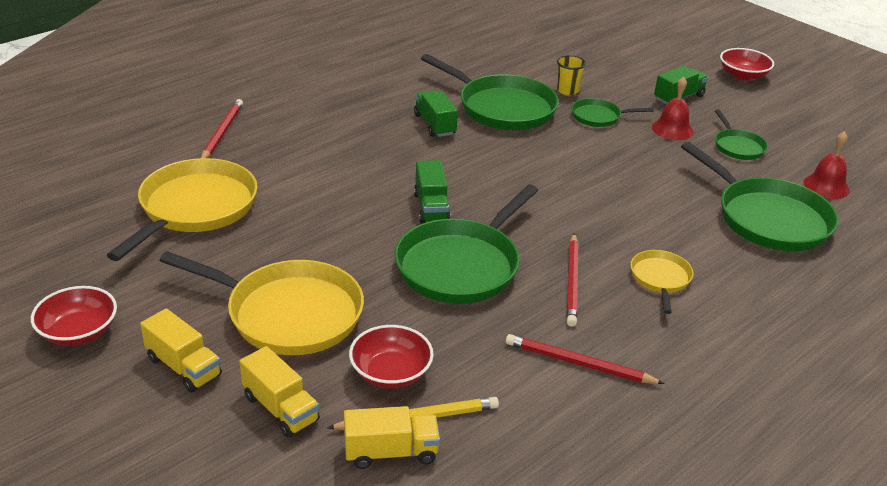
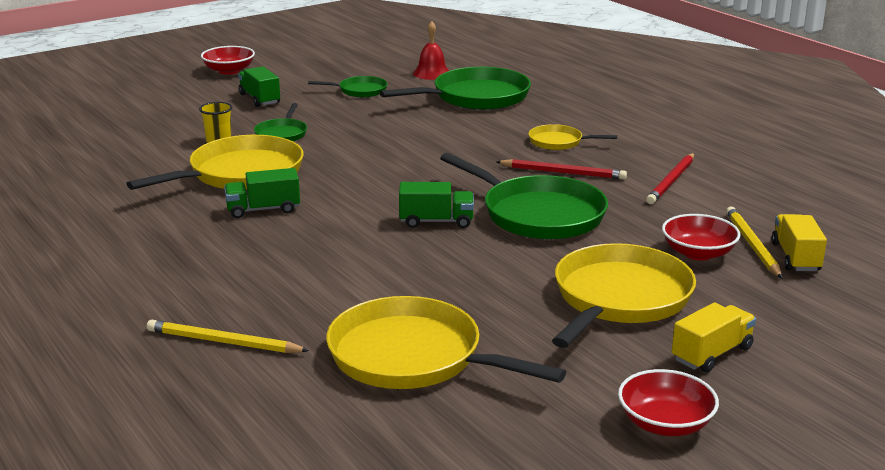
camera: 80 degrees left, 10 degrees down
red pencil [201,99,243,158] -> yellow pencil [147,320,310,353]
yellow truck [239,346,320,437] -> none
green pan [421,54,559,130] -> yellow pan [126,135,304,190]
red bell [652,77,693,140] -> none

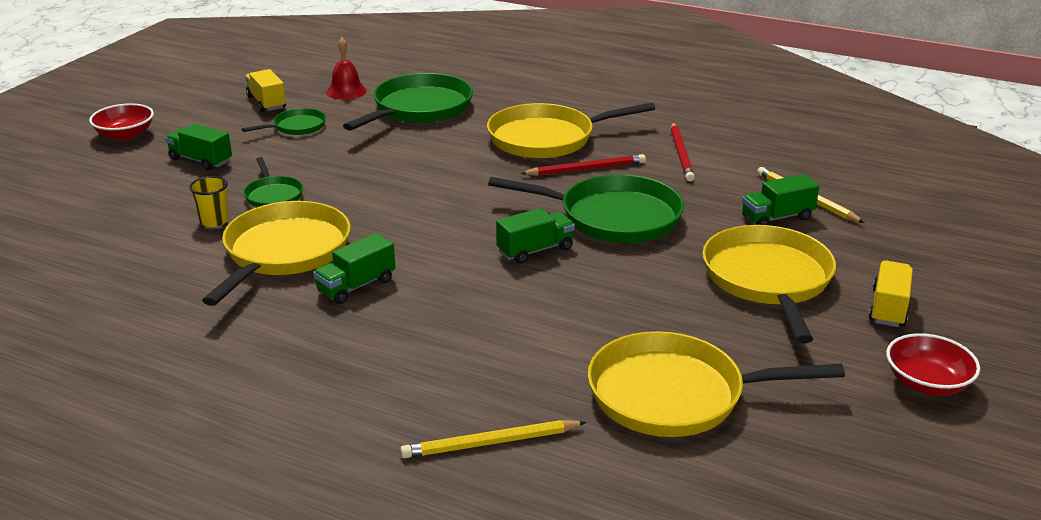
camera: 30 degrees left, 5 degrees up
yellow pan [528,124,617,150] -> yellow pan [487,103,655,158], size x1.98
red bowl [662,214,740,260] -> green truck [742,174,819,225]
yellow truck [771,214,827,271] -> yellow truck moved to [245,69,286,112]

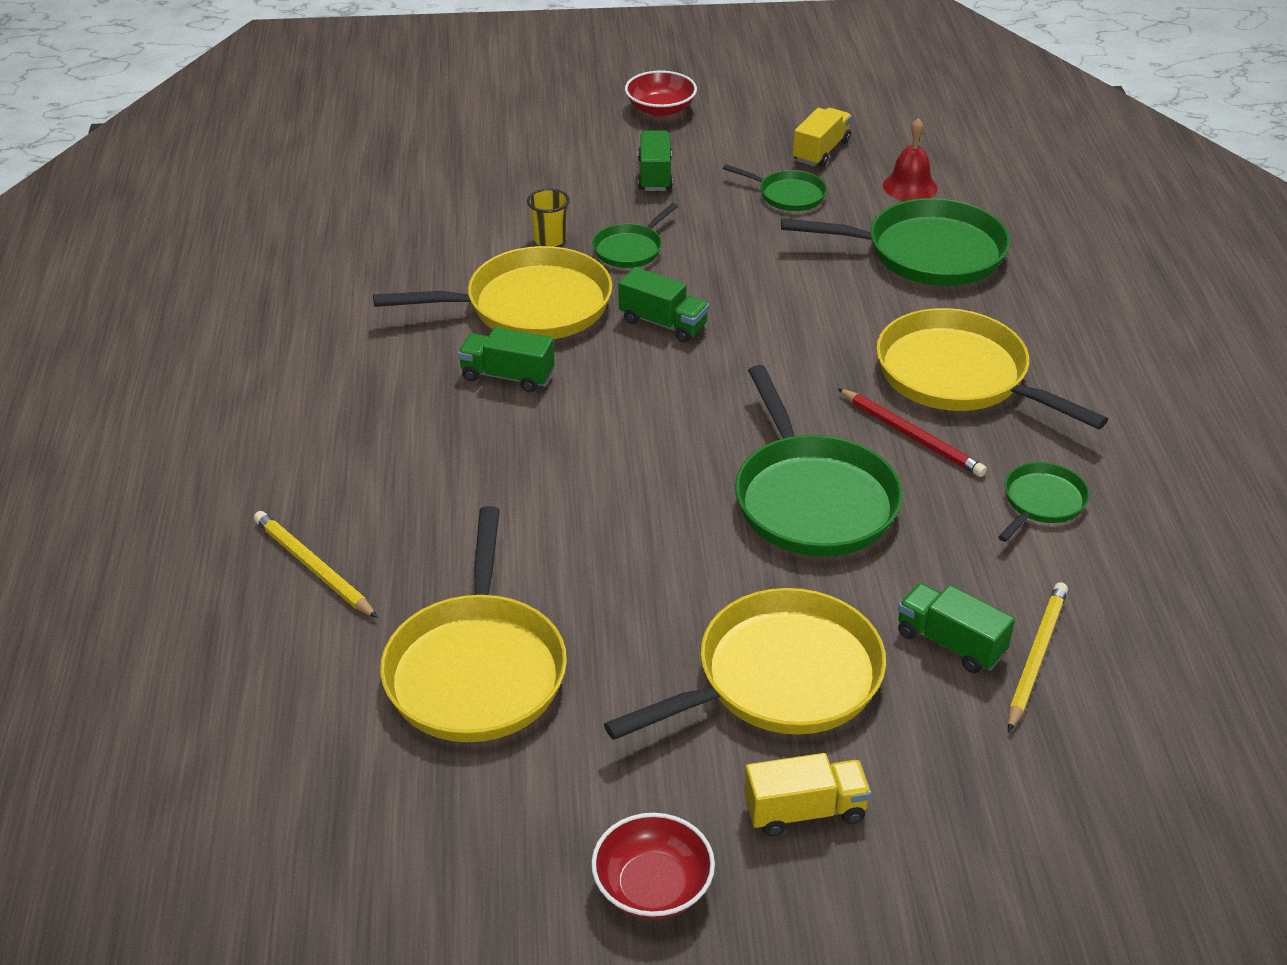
camera: 60 degrees right, 10 degrees up
green truck [496,208,575,264] -> green truck moved to [618,267,709,343]
yellow pan [588,331,845,437] -> yellow pan turned 150 degrees counterclockwise [380,506,567,742]
red pencil [671,123,695,181] -> green pan [998,462,1089,542]

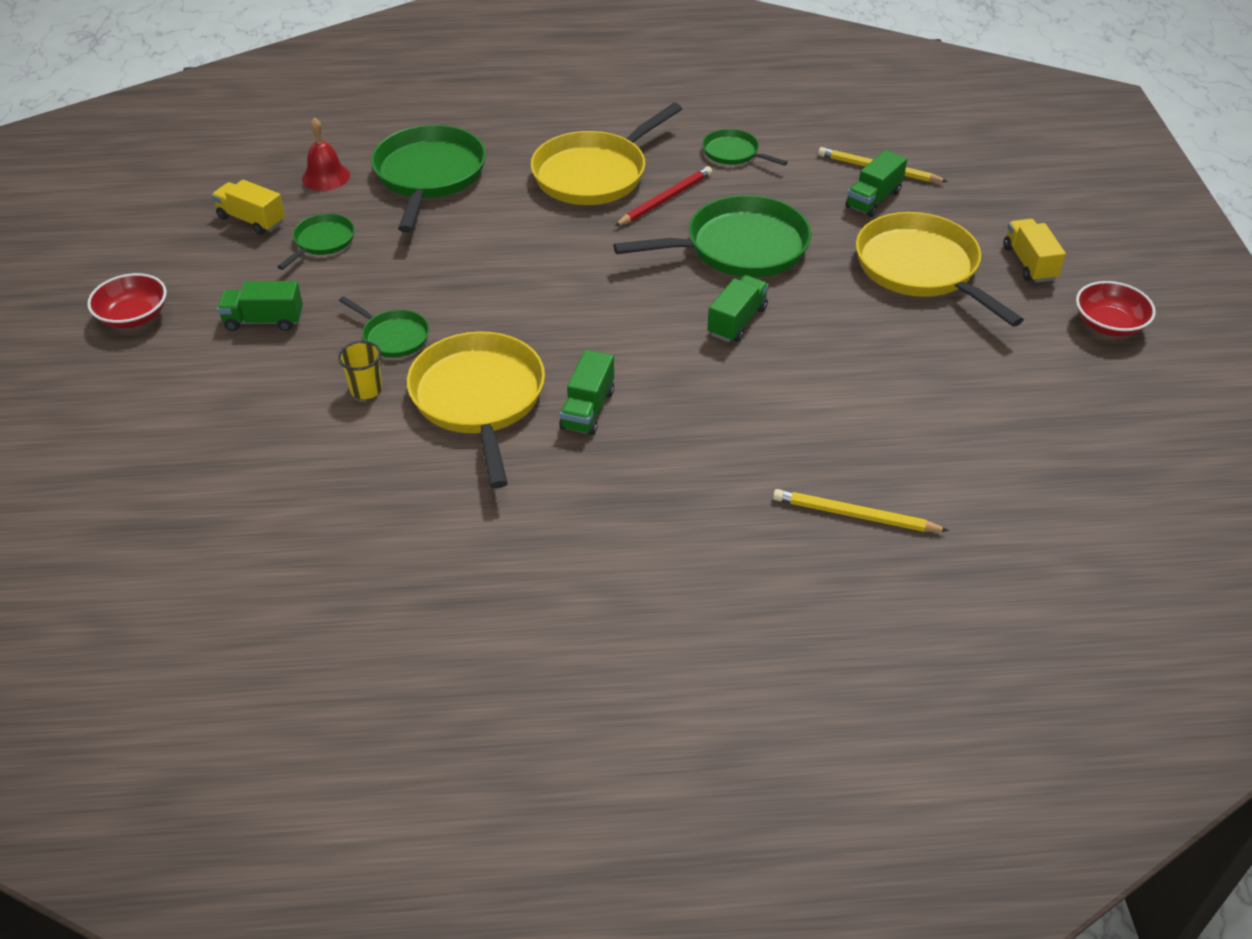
camera: 90 degrees left, 5 degrees up
yellow pencil [254,511,378,618] -> yellow pencil turned 60 degrees clockwise [773,489,949,532]
yellow pan [380,506,567,742] -> none
green truck [618,267,709,343] -> green truck moved to [708,275,769,342]

